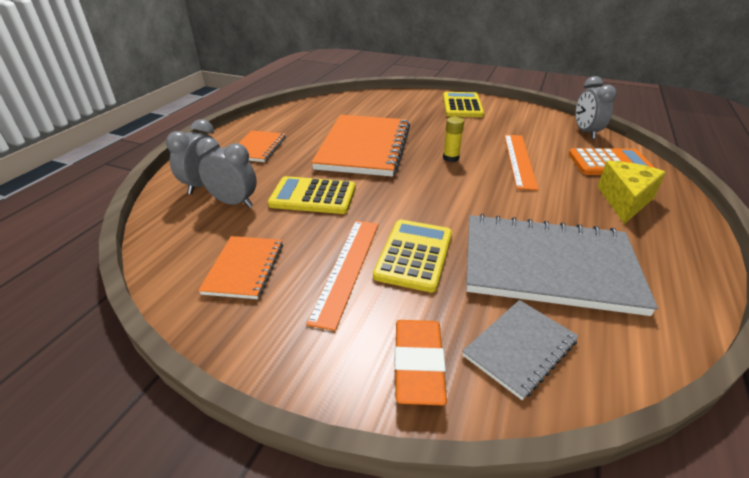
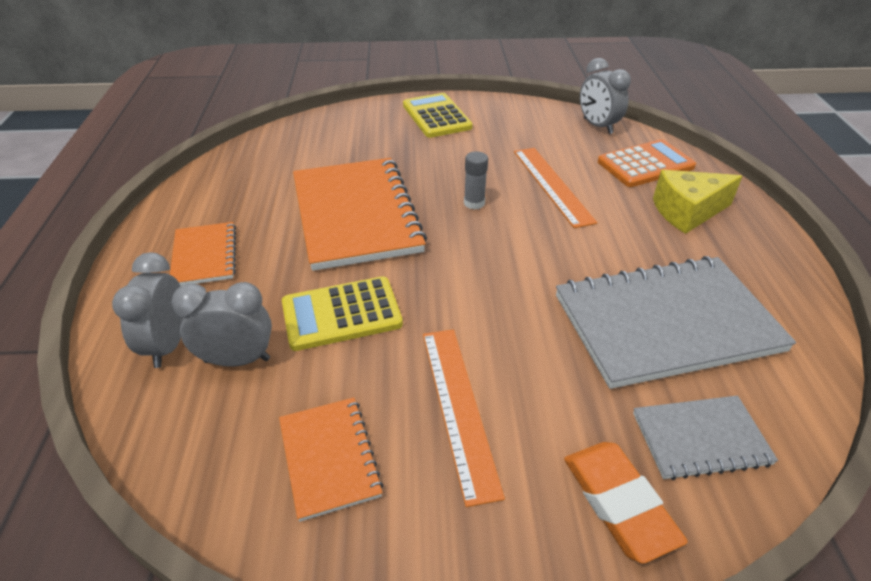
camera: 25 degrees left, 5 degrees up
yellow calculator [373,220,452,292] -> none
yellow glue stick [443,117,464,162] -> grey glue stick [464,151,488,210]
grey notebook [462,300,579,400] -> grey notebook turned 60 degrees clockwise [633,396,778,480]
yellow cheese [598,161,666,224] -> yellow cheese turned 105 degrees counterclockwise [653,170,743,234]

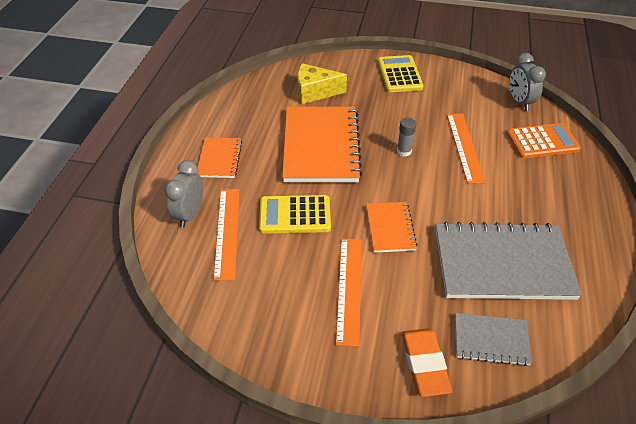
camera: 15 degrees right, 5 degrees up
grey clock [171,282,272,367] -> orange ruler [213,189,240,281]
orange notebook [279,397,383,522] -> orange notebook moved to [366,202,417,253]
yellow cheese [653,170,743,234] -> yellow cheese moved to [298,63,347,104]

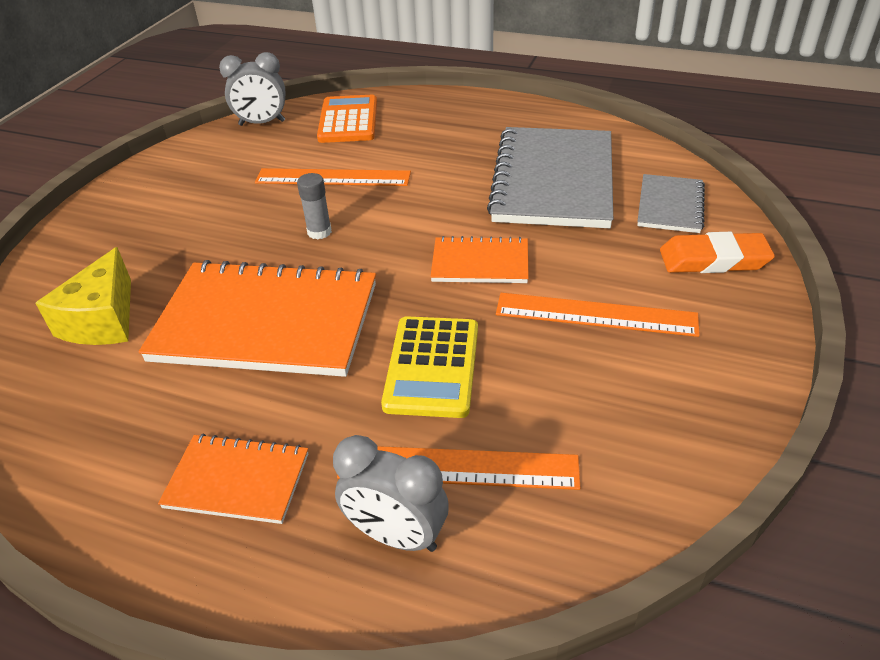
camera: 80 degrees left, 5 degrees down
yellow calculator [378,55,423,92] -> none

